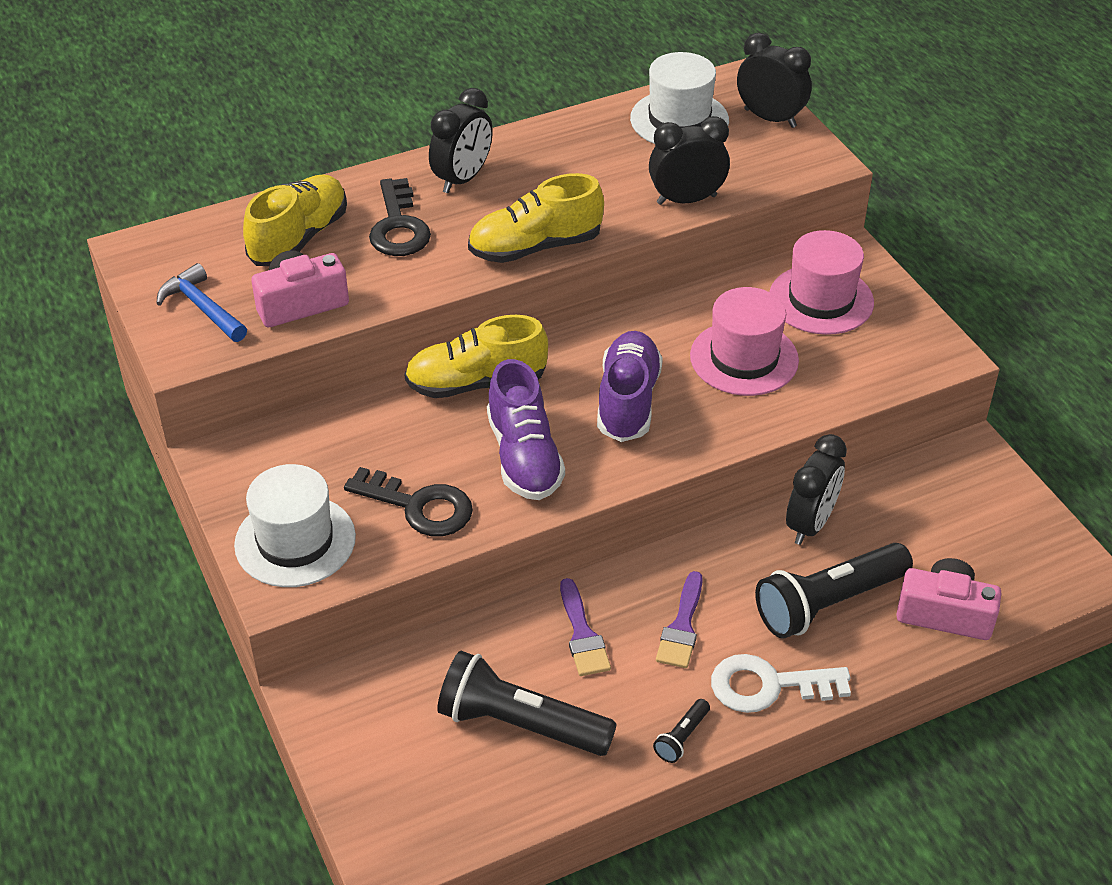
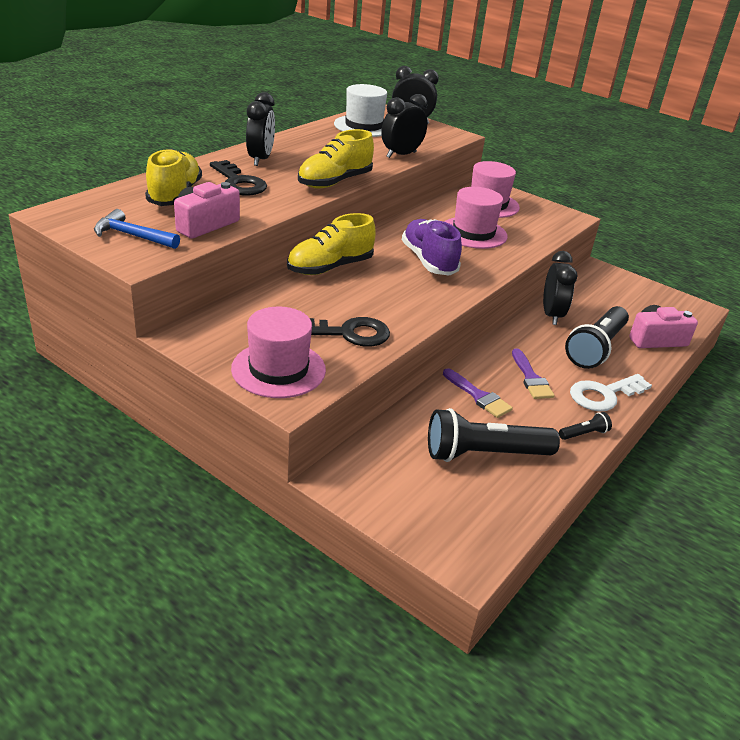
camera: 30 degrees left, 10 degrees down
white hat [234,464,356,587] -> pink hat [231,307,326,398]
purple shoe [487,359,565,500] -> none
black flashlight [653,699,710,763] -> black flashlight turned 120 degrees counterclockwise [559,412,612,440]

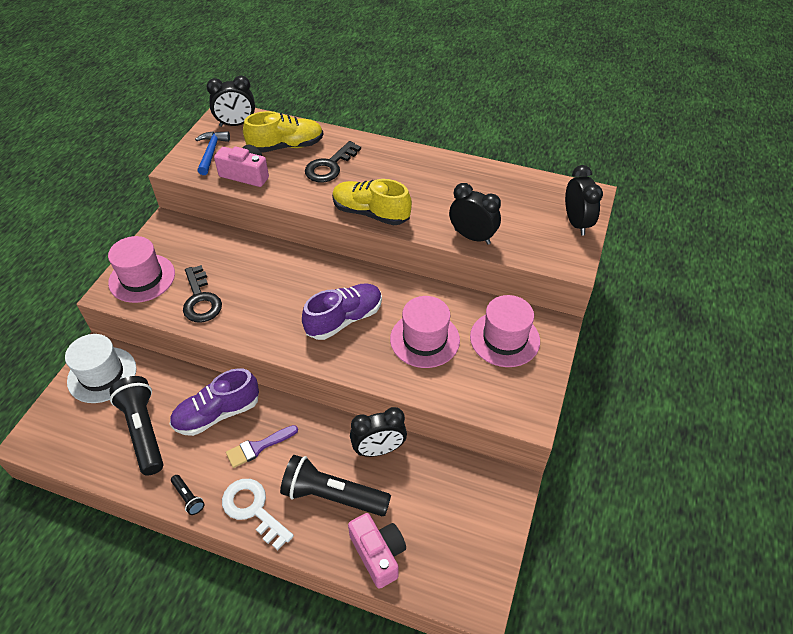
camera: 75 degrees right, 15 degrees up
black clock [246,92,275,166] -> black clock moved to [206,76,255,127]
yellow shoe [287,213,376,275] -> none
white hat [334,84,387,137] -> white hat moved to [65,334,137,403]
purple brush [443,368,513,418] -> purple shoe [170,368,259,436]

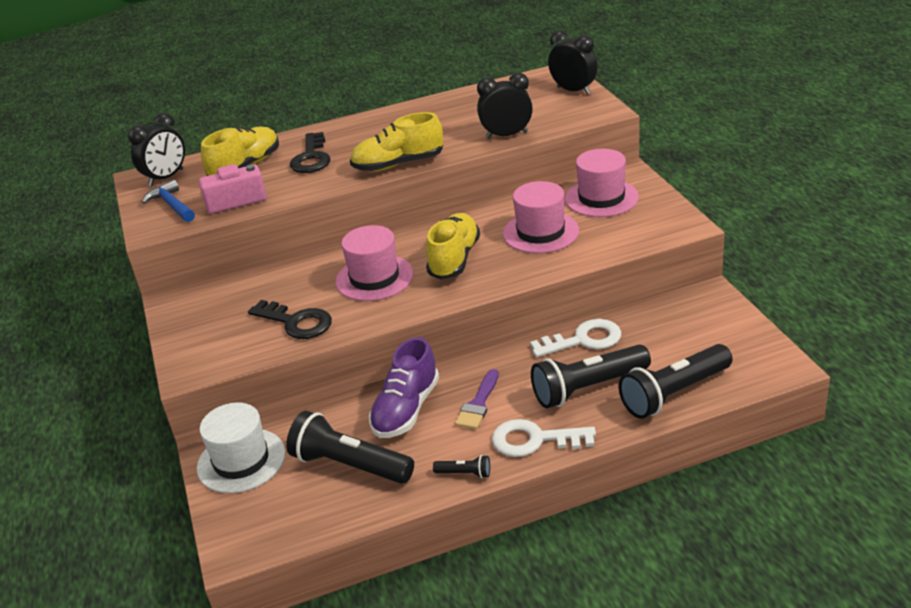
camera: 35 degrees left, 15 degrees down
pink hat [108,236,175,303] -> pink hat moved to [336,225,414,301]
purple shoe [302,283,382,340] -> yellow shoe [426,213,480,280]
pink camera [348,513,406,589] -> black flashlight [619,344,732,419]
black clock [350,407,407,457] -> white key [530,319,621,357]

